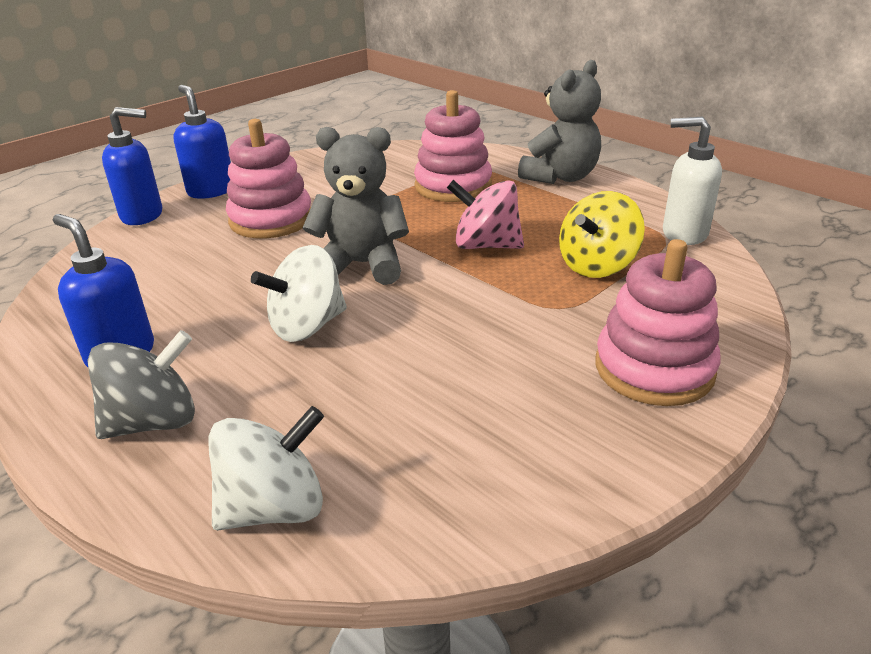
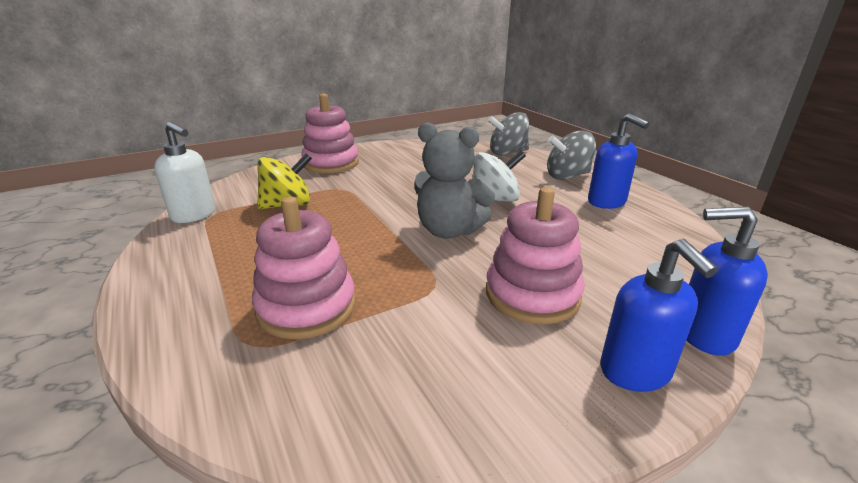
camera: 165 degrees left, 5 degrees down
white spinning top [208,406,324,530] -> grey spinning top [488,112,529,156]
pink spinning top [447,180,524,249] -> none
grey teddy bear [518,60,601,184] -> none

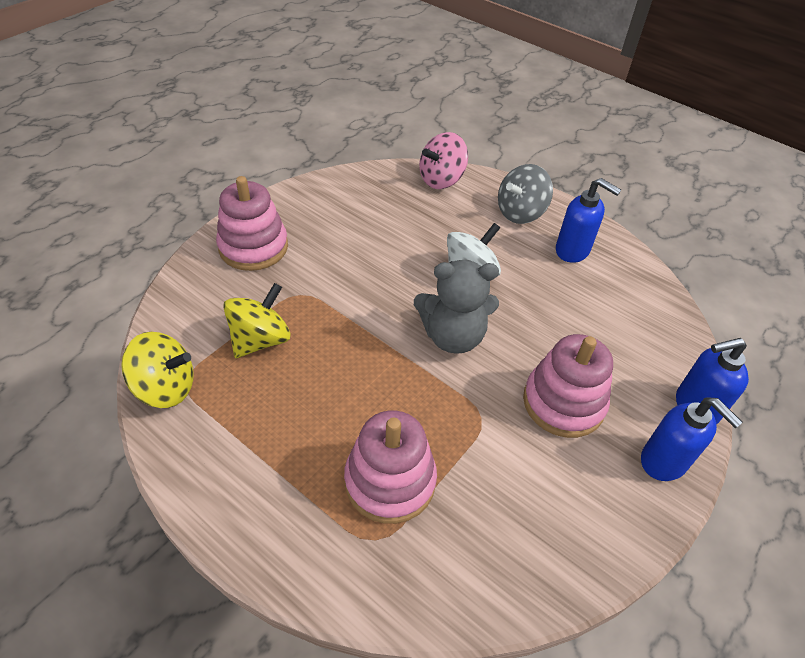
camera: 25 degrees left, 20 degrees up
white soap dispenser [154,122,215,223] -> yellow spinning top [121,332,194,408]
grey spinning top [488,112,529,156] -> pink spinning top [419,132,468,189]

